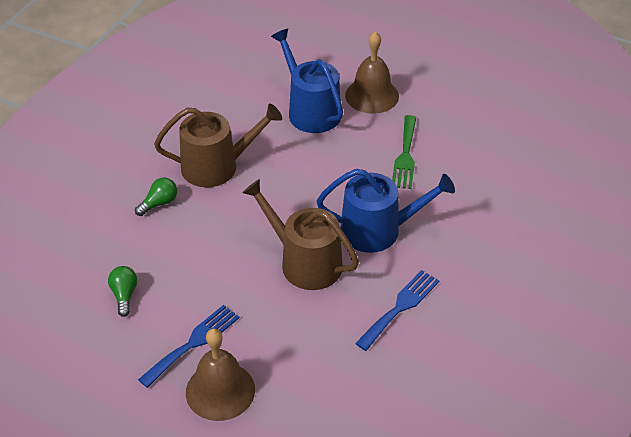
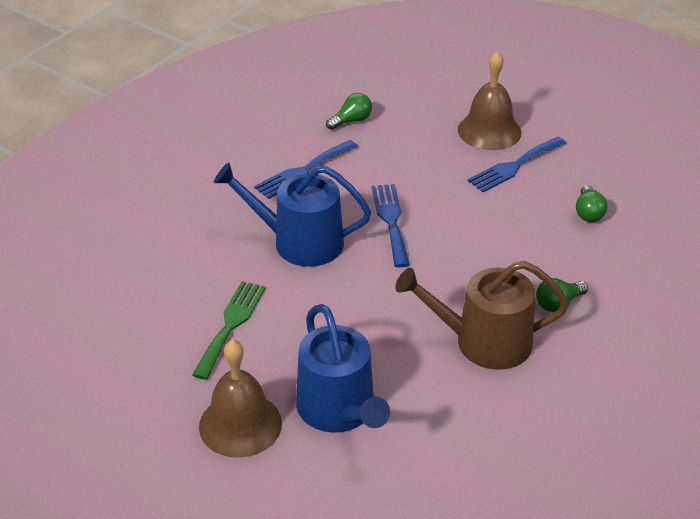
camera: 170 degrees left, 5 degrees down
brown watering can [242,179,359,290] -> blue fork [371,184,410,267]
none -> green light bulb [326,93,372,130]

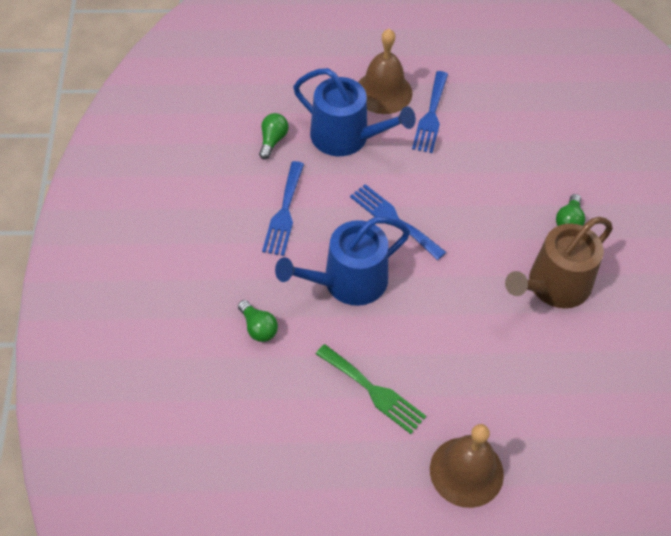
camera: 40 degrees left, 15 degrees up
green fork [192,281,266,380] -> green fork turned 150 degrees clockwise [316,344,426,434]
blue watering can [296,304,390,433] -> blue watering can moved to [293,68,416,156]
green light bulb [576,185,607,222] -> green light bulb moved to [238,300,278,342]

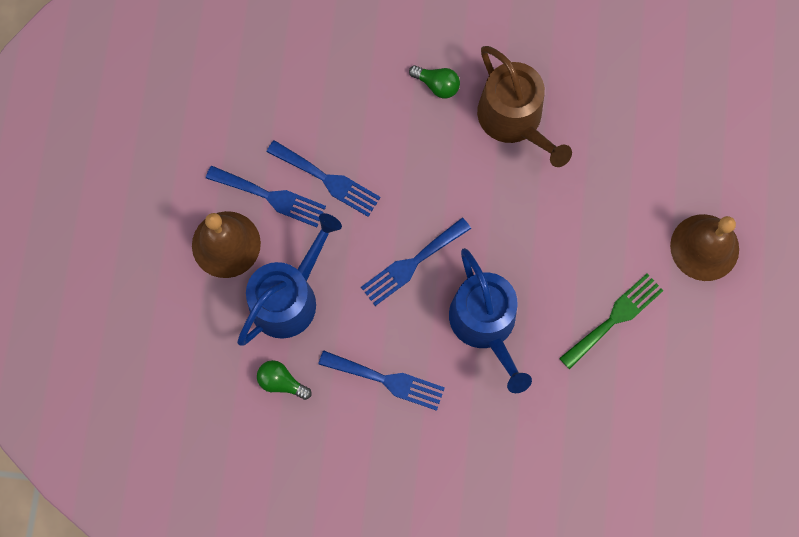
camera: 80 degrees left, 20 degrees up
green light bulb [238,300,278,342] -> none
none -> blue fork [267,140,381,217]

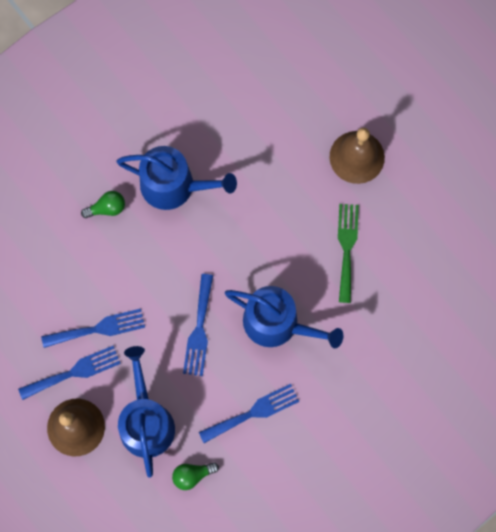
camera: 45 degrees left, 0 degrees up
brown watering can [477,46,572,167] -> blue watering can [116,146,237,210]

